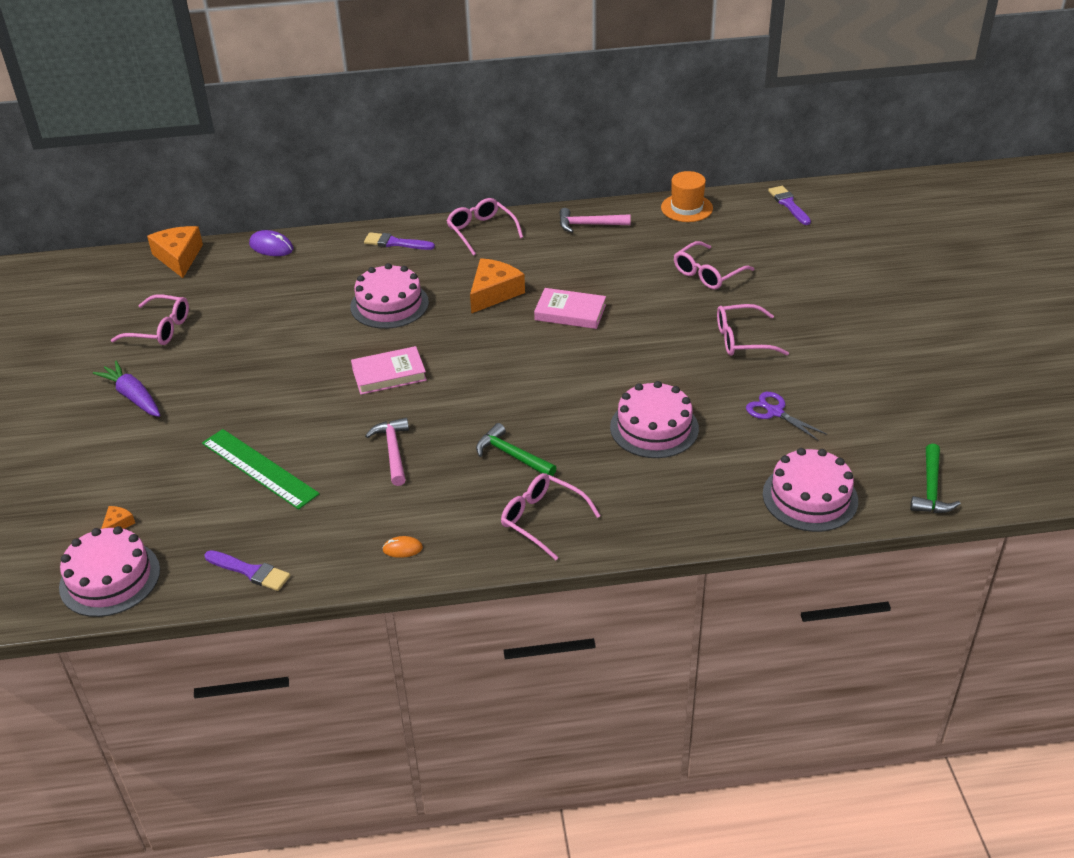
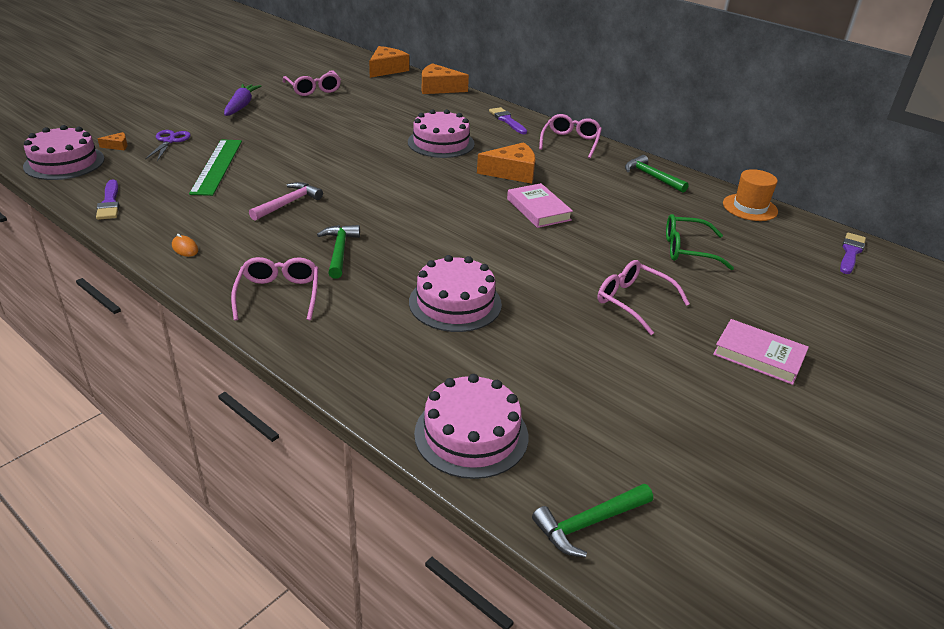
camera: 45 degrees right, 5 degrees down
purple mouse [249,230,293,256] -> orange cheese [422,63,469,94]
pink book [351,346,427,395] -> pink book moved to [713,319,809,385]
pink hammer [559,208,631,233] -> green hammer [625,155,689,193]
pink glasses [674,241,754,289] -> green glasses [666,214,734,270]
purple scissors [746,392,828,441] -> purple scissors moved to [145,130,191,161]

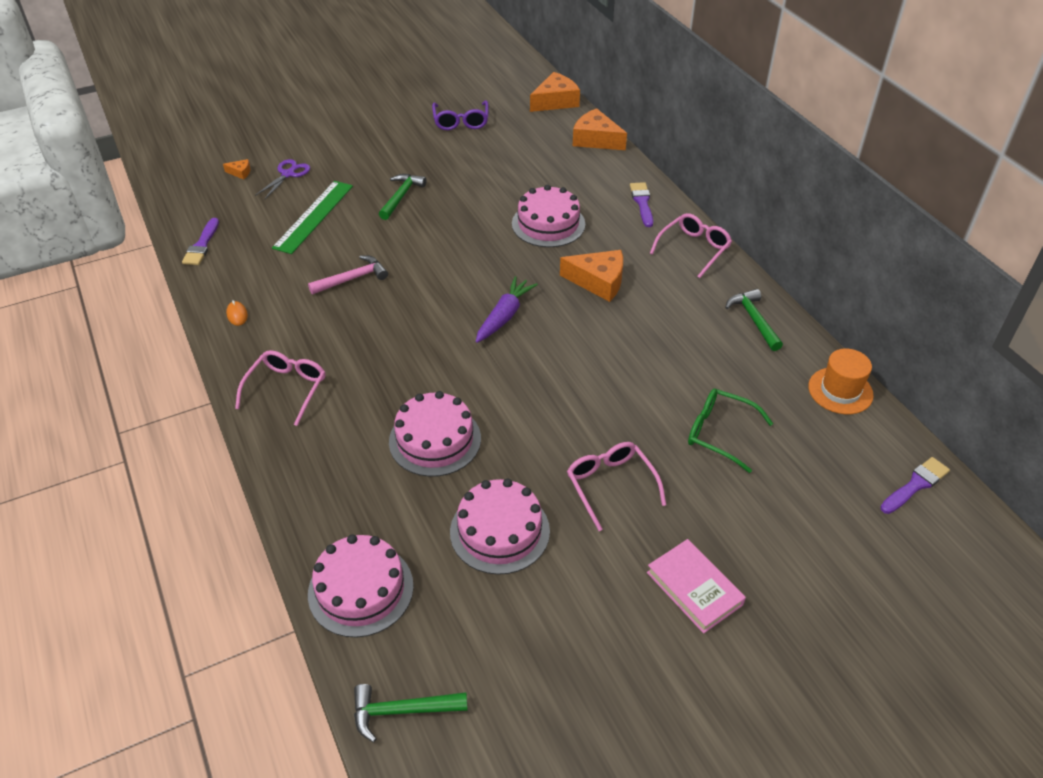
camera: 25 degrees right, 10 degrees up
pink cake [23,125,105,180] -> pink cake moved to [450,479,550,575]
purple carrot [224,84,261,116] -> purple carrot moved to [475,276,538,343]
pink glasses [283,70,341,96] -> purple glasses [432,100,489,130]
green hammer [317,225,360,279] -> green hammer moved to [379,174,427,220]
pink book [507,183,573,228] -> none

